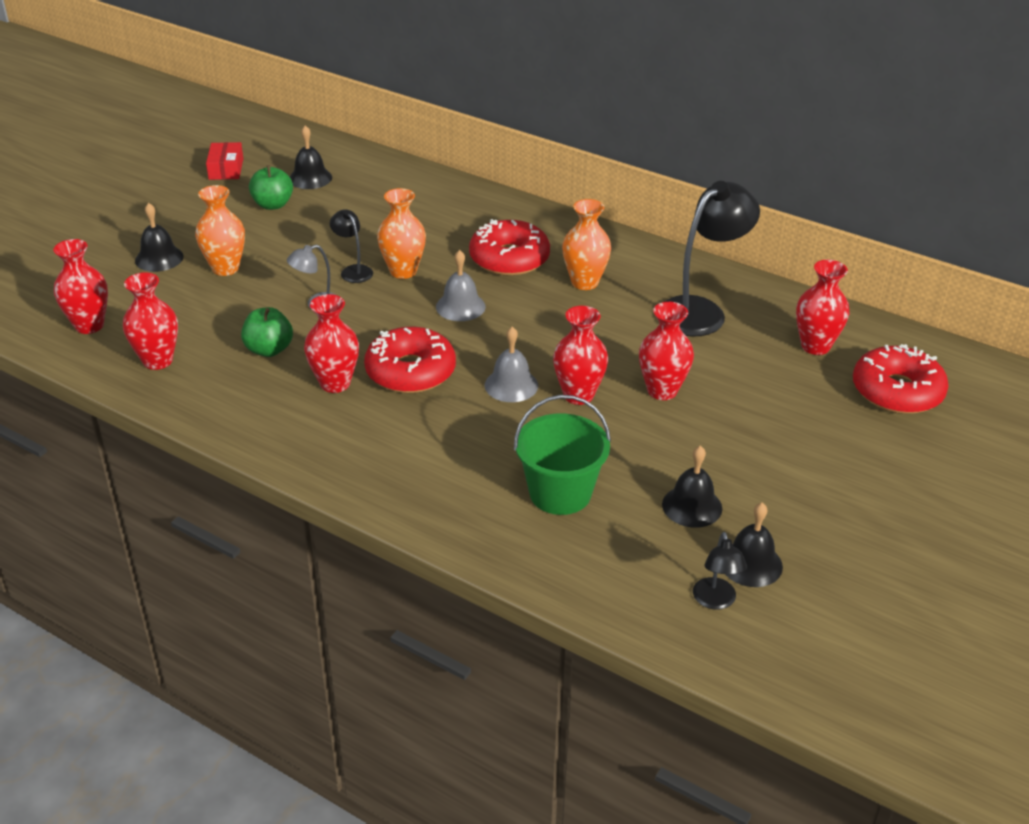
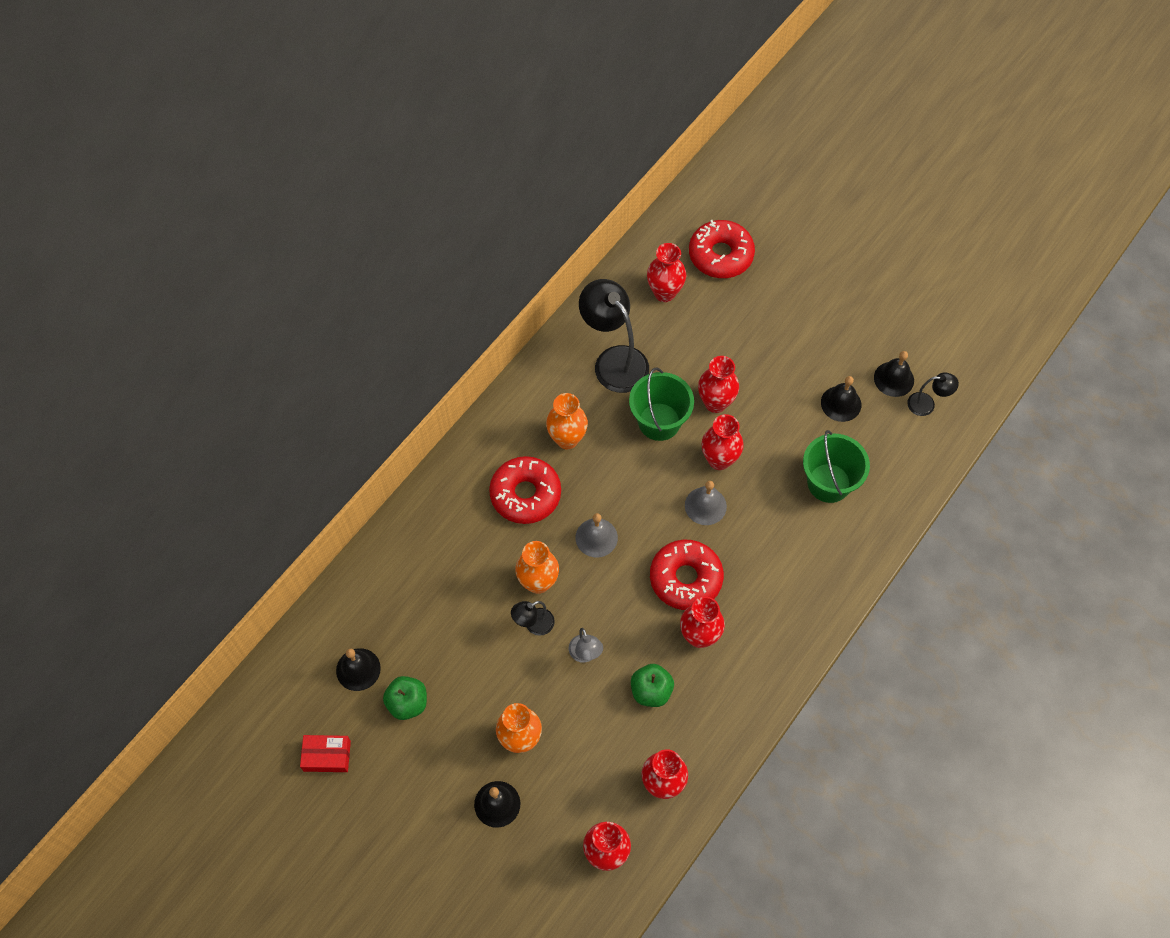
camera: 85 degrees left, 25 degrees up
none -> green bucket [629,367,694,441]

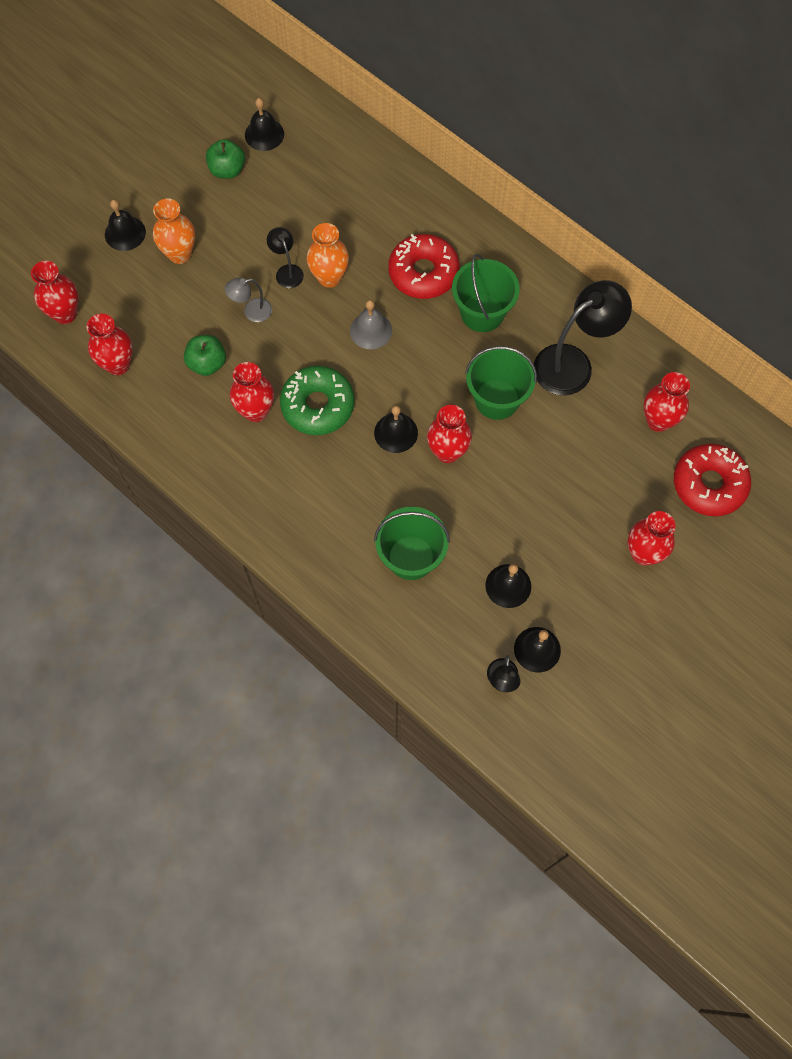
camera: 95 degrees right, 5 degrees up
red box [300,735,351,772] -> none
orange vase [546,393,588,449] -> green bucket [452,254,519,332]
red donut [650,540,724,610] -> green donut [280,366,355,435]
grey bell [685,481,727,525] -> black bell [374,405,418,453]
red vase [698,356,739,413] -> red vase moved to [628,511,675,566]

